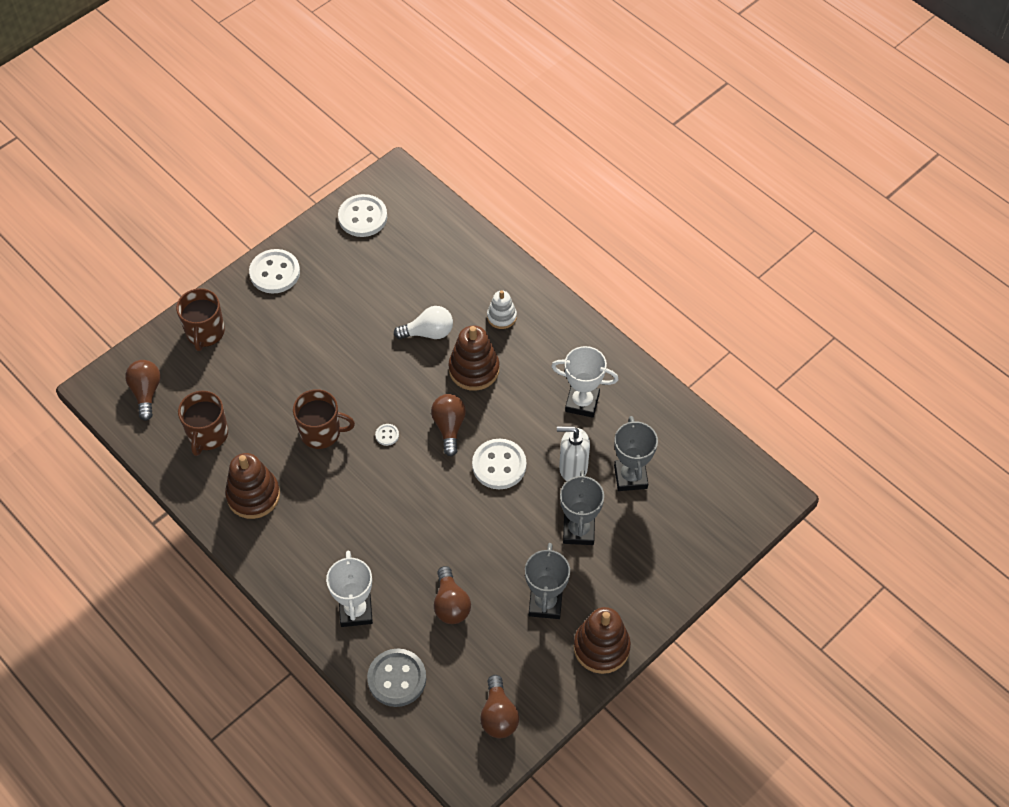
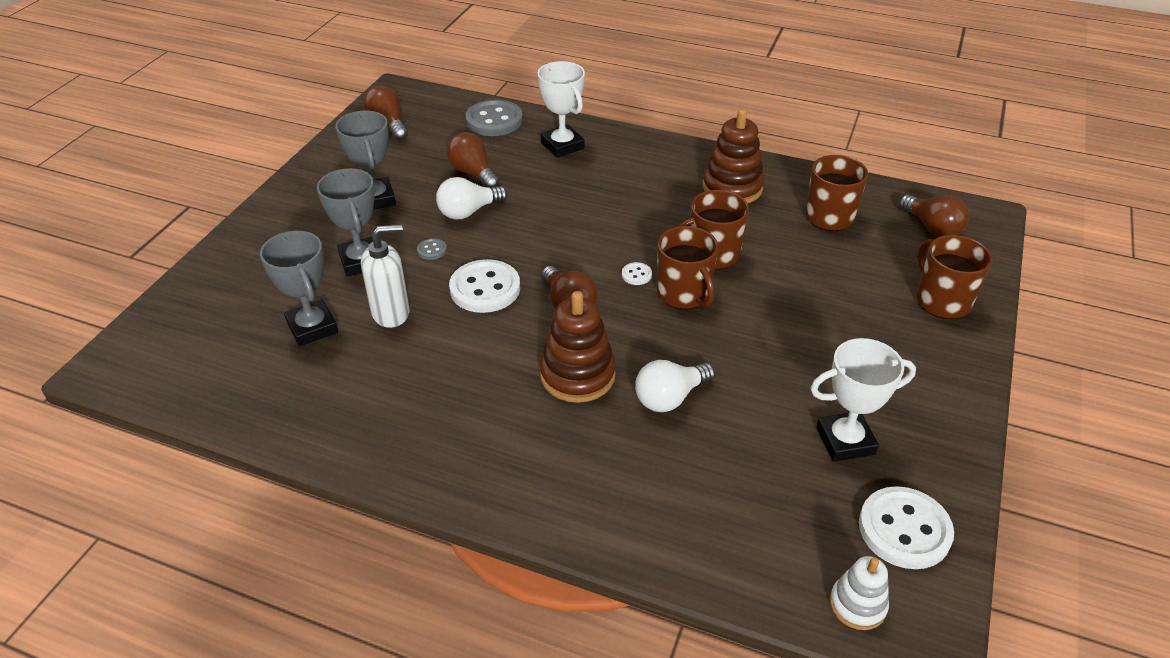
camera: 155 degrees right, 15 degrees down
white button [249,249,300,294] -> none
white stacking toy [487,291,517,329] -> white stacking toy moved to [830,556,889,630]
white trophy [551,346,619,418] -> white trophy moved to [810,338,916,462]
brown stacking toy [573,607,631,674] -> none
none -> grey button [417,238,447,260]
none -> white light bulb [436,177,508,219]
none -> brown mug [657,226,718,309]

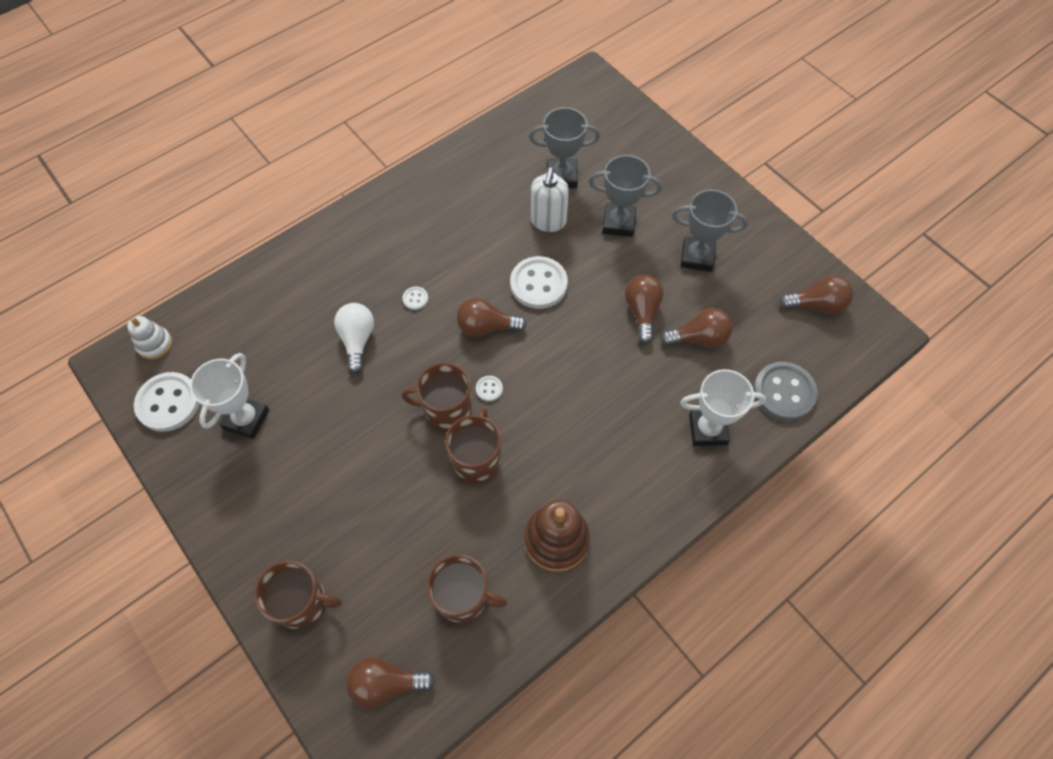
camera: 120 degrees right, 20 degrees up
grey button [417,238,447,260] -> none
white light bulb [436,177,508,219] -> brown light bulb [625,275,664,344]
brown stacking toy [540,291,616,403] -> white button [402,287,428,310]

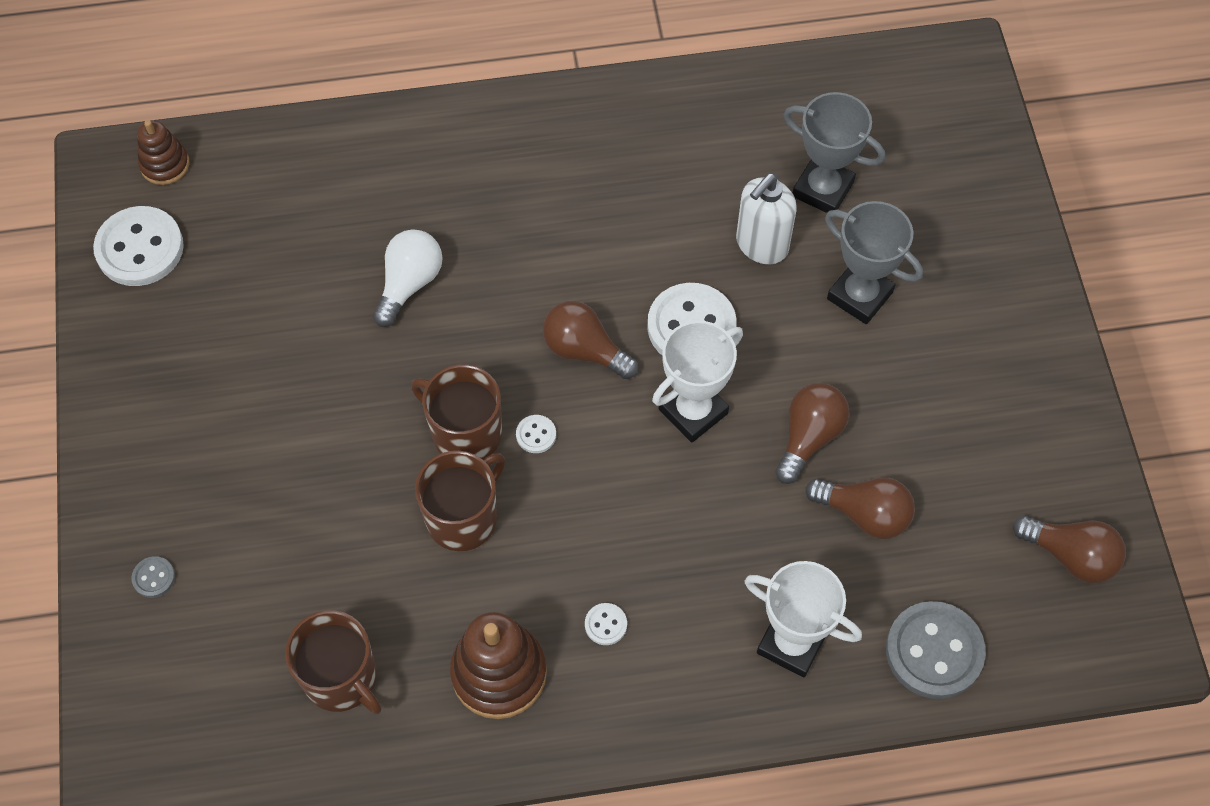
camera: 30 degrees right, 0 degrees up
white stacking toy [127,316,172,360] -> brown stacking toy [137,120,190,185]
white trophy [190,353,269,439] -> white trophy moved to [652,321,743,443]
brown mug [254,560,342,630] -> grey button [131,556,175,598]
brown light bulb [346,657,435,708] -> none
white button [402,287,428,310] -> white button moved to [585,603,627,645]
grey trophy [672,190,748,272] -> none

